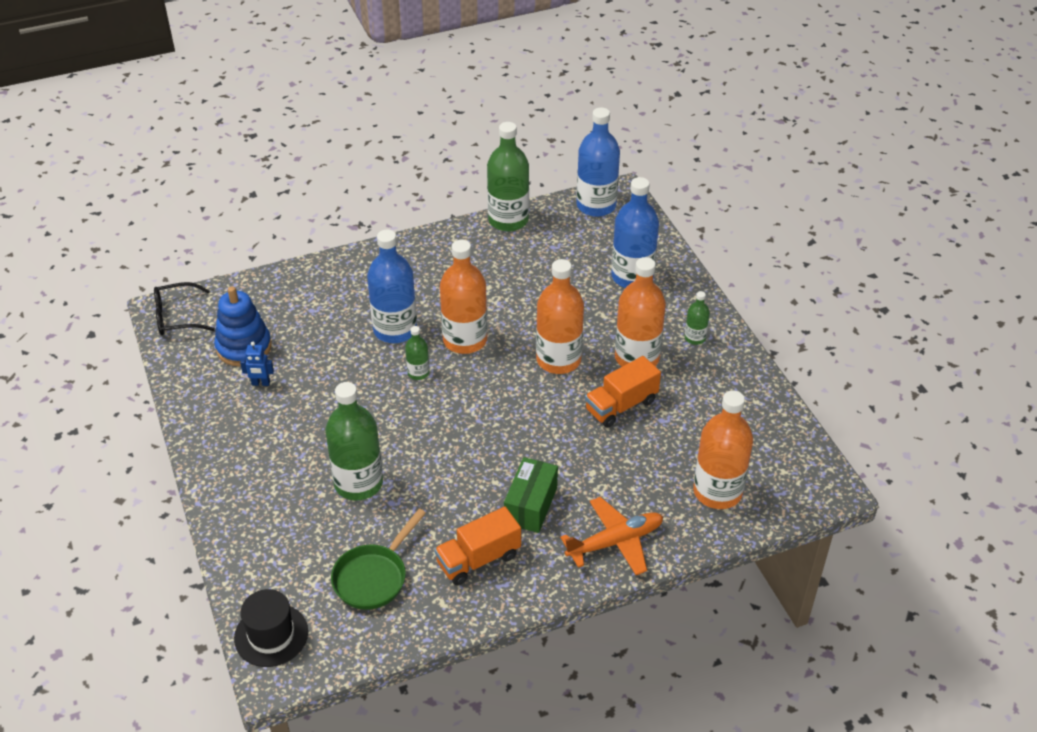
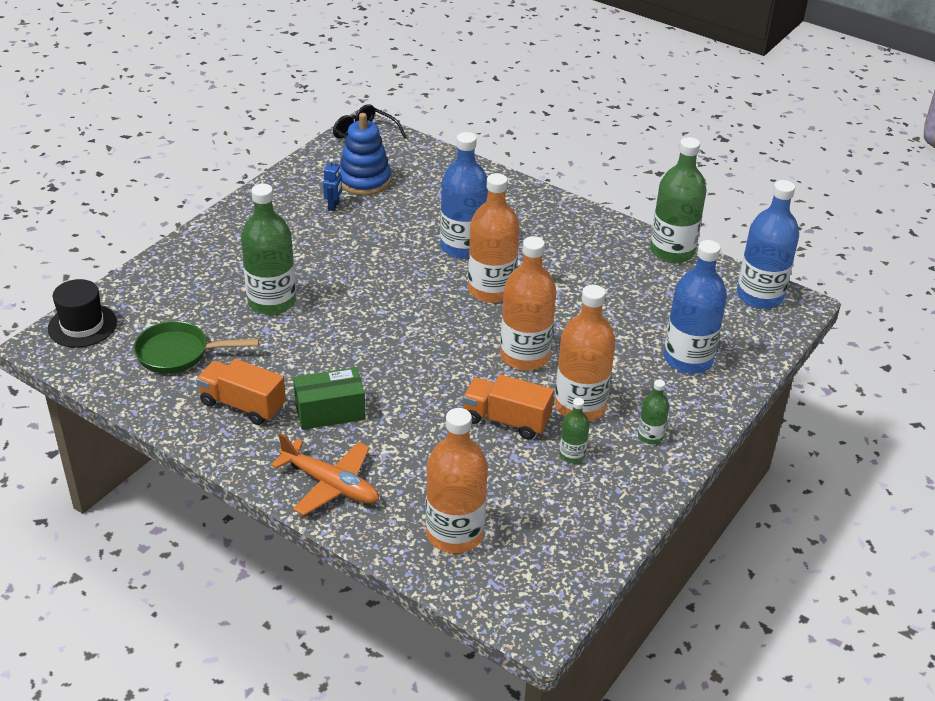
camera: 55 degrees right, 5 degrees down
blue robot [240,342,274,386] -> blue robot turned 135 degrees counterclockwise [323,158,342,211]
green bottle [405,326,429,380] -> green bottle moved to [559,398,590,463]

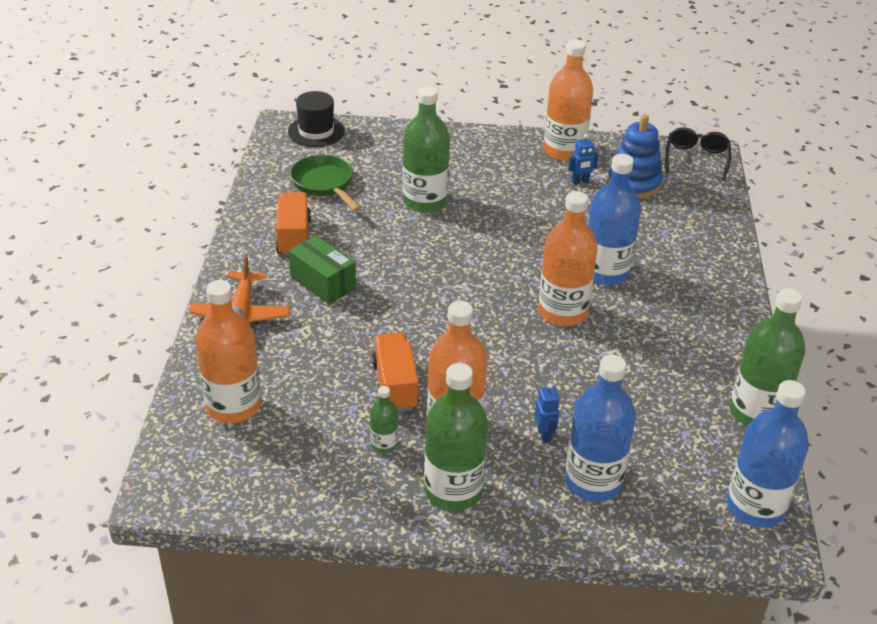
camera: 60 degrees right, 0 degrees up
orange bottle [500,236,556,370] -> orange bottle moved to [544,40,593,161]
green bottle [638,379,669,444] -> green bottle [424,363,488,511], size x2.07
none -> blue robot [534,383,560,443]

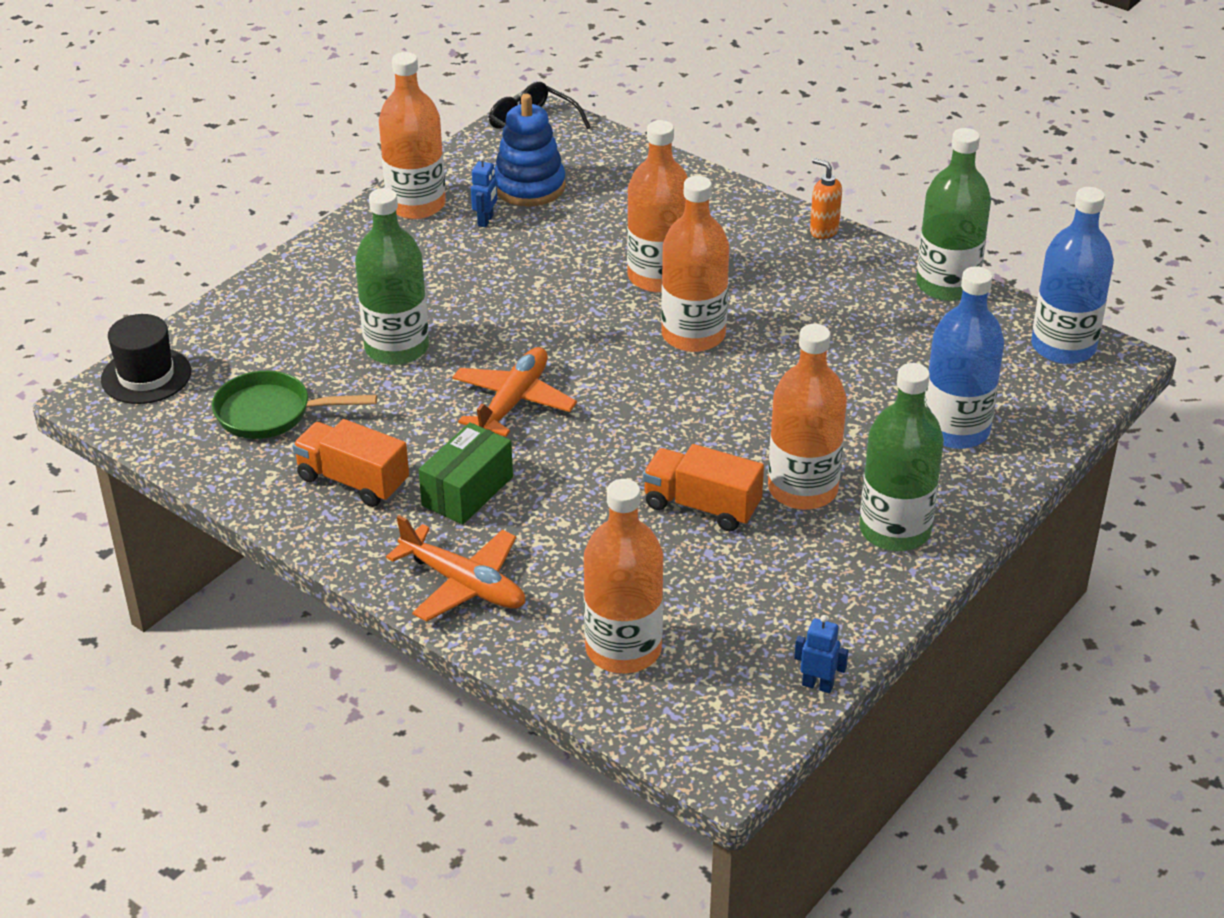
camera: 55 degrees left, 0 degrees up
green box [289,235,356,304] -> green box turned 45 degrees counterclockwise [419,422,513,525]
green bottle [370,386,398,453] -> none
blue robot [534,383,560,443] -> blue robot moved to [794,615,849,693]
blue bottle [588,154,641,286] -> orange bottle [627,120,688,293]
none -> orange plane [452,347,577,437]
none -> orange soap dispenser [810,158,842,239]

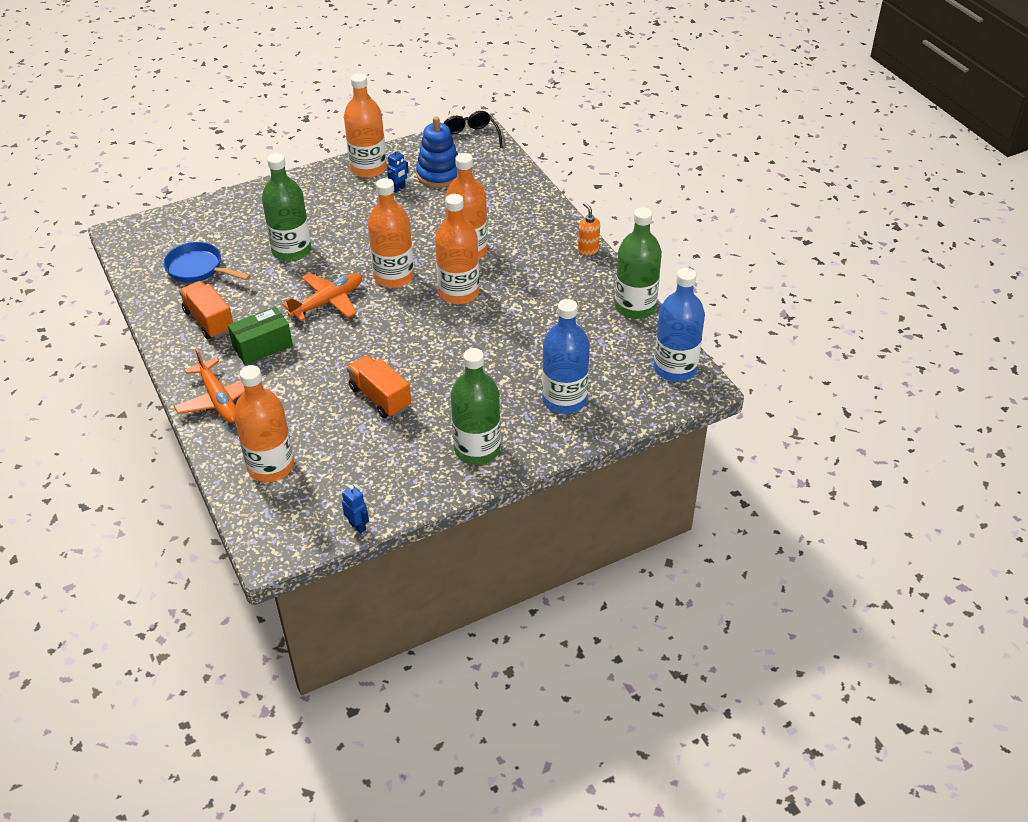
camera: 25 degrees right, 5 degrees up
black hat [101,314,191,404] -> none
green pan [212,371,377,439] -> blue pan [163,242,251,283]
orange bottle [768,324,847,510] -> orange bottle moved to [368,178,414,288]

